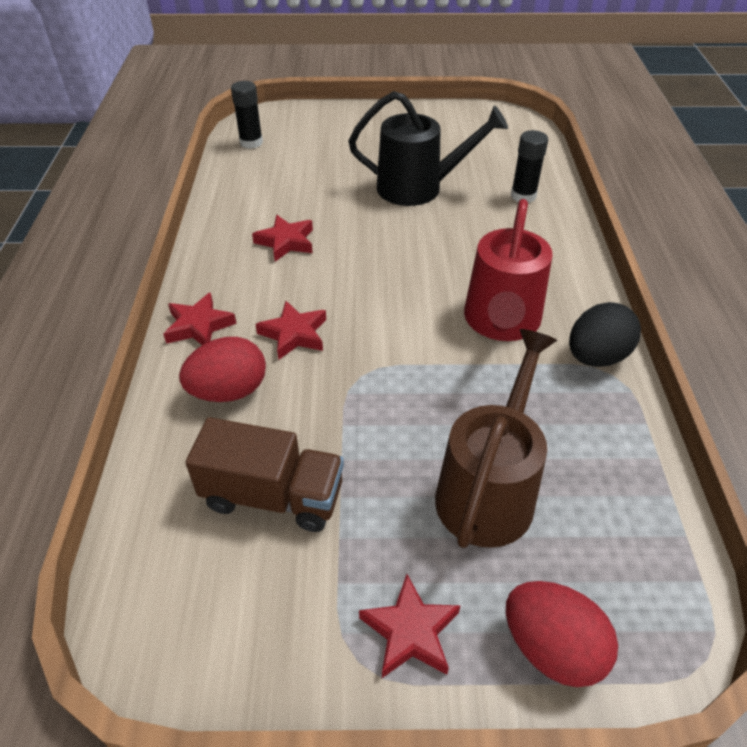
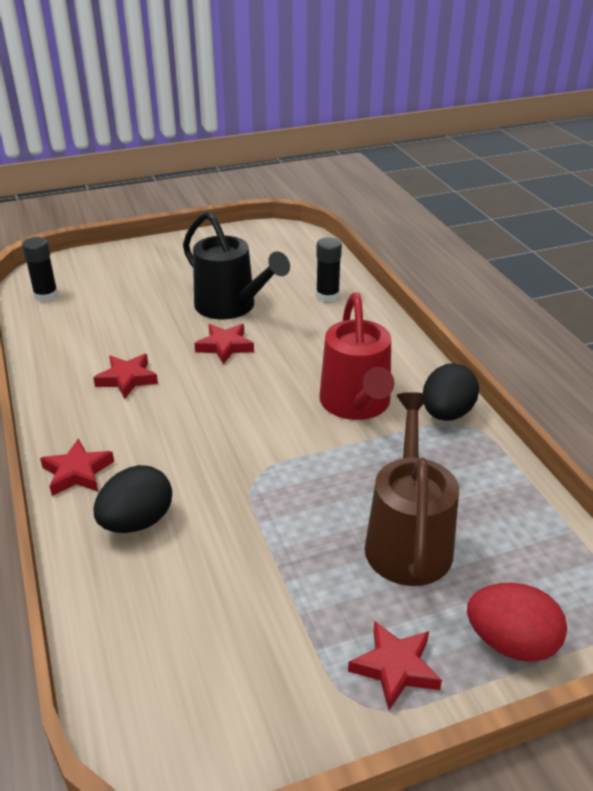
camera: 20 degrees left, 10 degrees down
red egg [179,337,266,402] -> black egg [93,465,172,533]
brown truck [185,417,344,532] -> none
red star [255,301,326,360] -> red star moved to [194,324,254,364]
black watering can [349,91,508,206] -> black watering can turned 60 degrees clockwise [183,212,290,319]

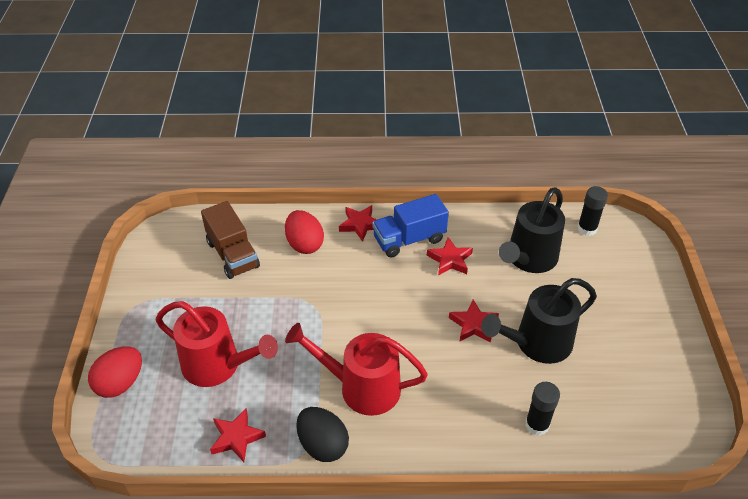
camera: 110 degrees right, 10 degrees up
black egg [93,465,172,533] -> red egg [285,210,324,254]
red star [348,621,442,710] -> red star moved to [210,409,266,462]
brown watering can [365,392,459,586] -> red watering can [156,301,278,387]
none -> brown truck [201,201,260,279]
none -> blue truck [372,194,449,258]
none -> black watering can [499,187,565,273]

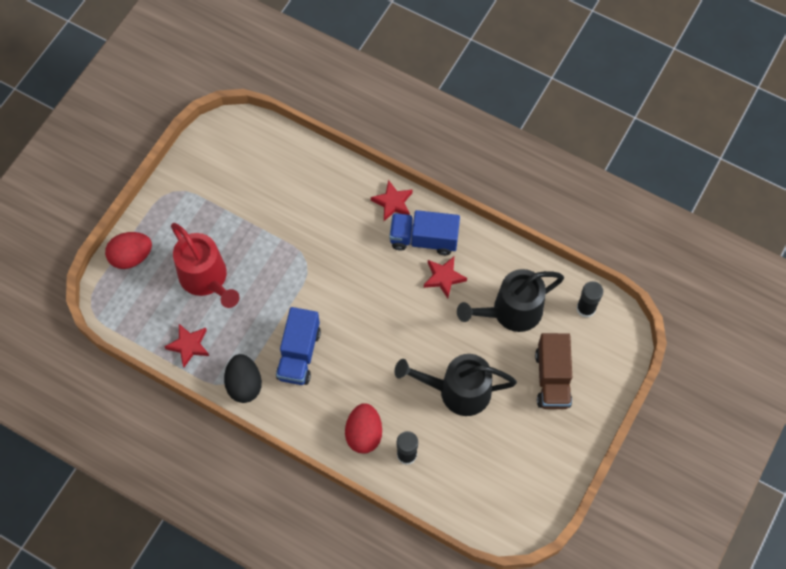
camera: 30 degrees right, 20 degrees up
brown truck [201,201,260,279] -> brown truck moved to [535,333,572,409]
red egg [285,210,324,254] -> red egg moved to [345,403,382,453]
red watering can [285,323,428,416] -> blue truck [276,307,321,385]
red star [449,299,499,342] -> none

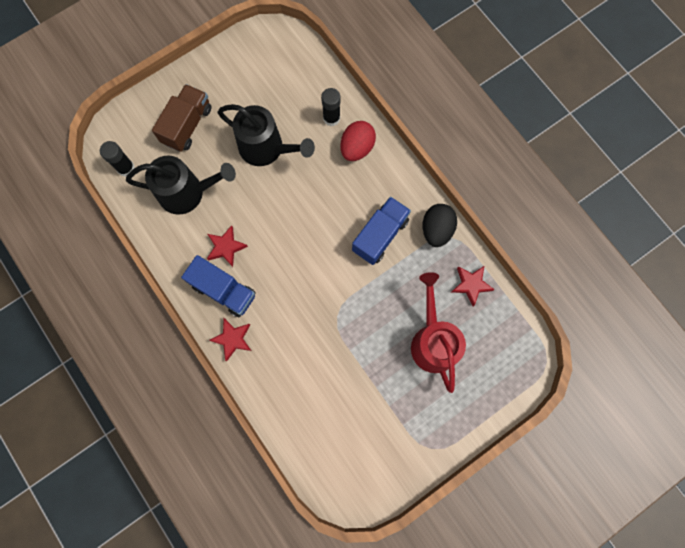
camera: 155 degrees left, 10 degrees up
red egg [105,232,152,269] -> none

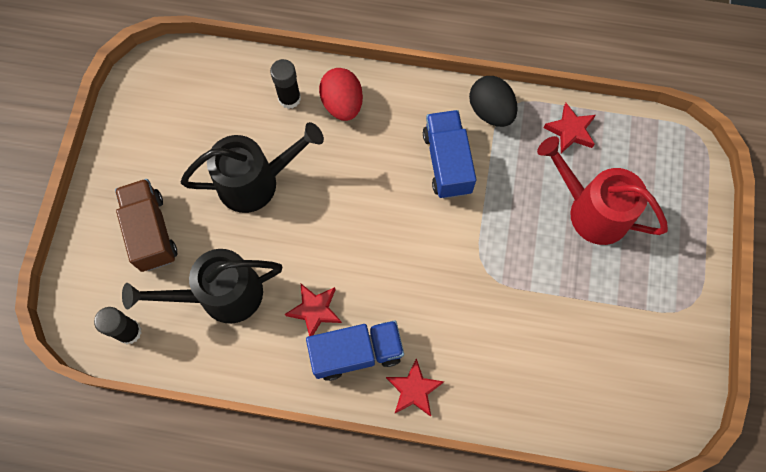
camera: 45 degrees left, 5 degrees down
black watering can [126,156,236,215] -> black watering can turned 150 degrees counterclockwise [122,249,282,324]

